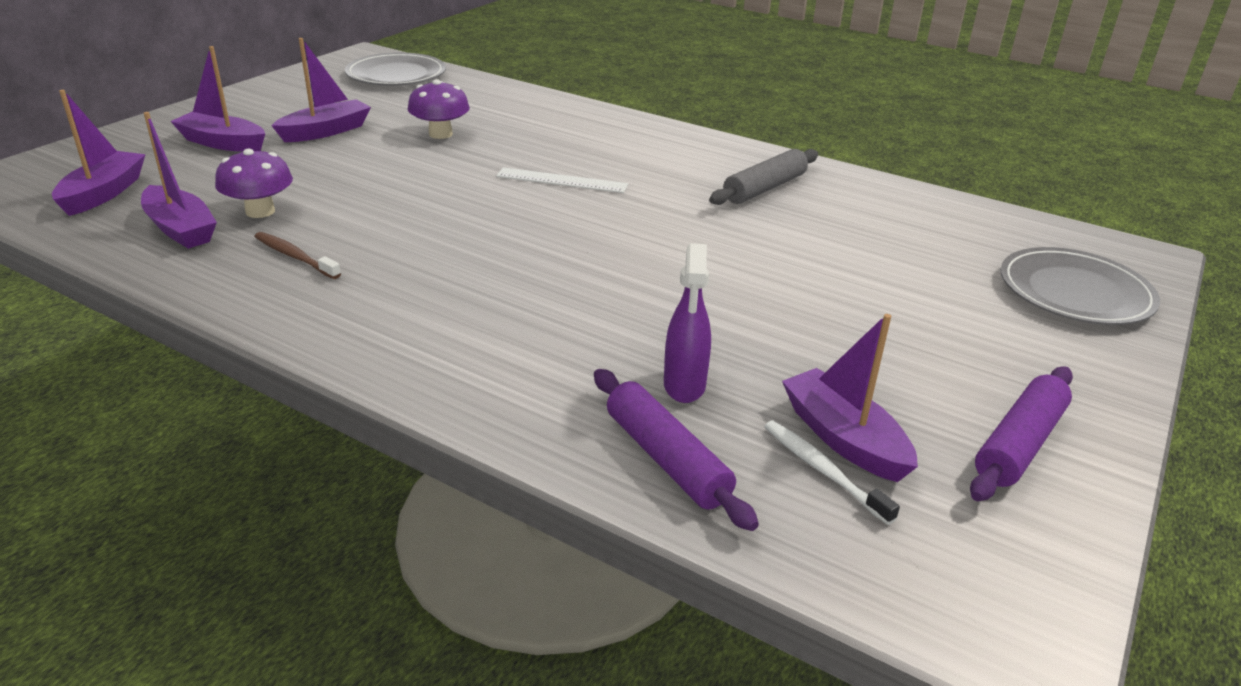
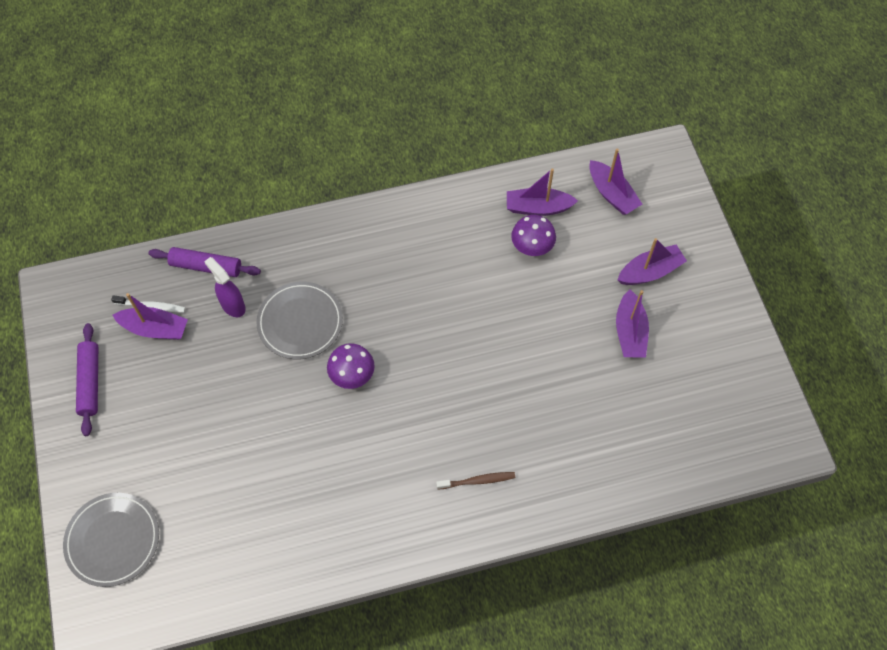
camera: 135 degrees right, 30 degrees up
brown toothbrush [254,232,341,279] -> brown toothbrush moved to [436,472,515,489]
grey plate [345,52,446,86] -> grey plate moved to [256,282,343,359]
purple mushroom [408,79,470,139] -> purple mushroom moved to [327,343,375,389]
white ruler [496,167,628,193] -> none
grey rolling pin [709,149,818,205] -> none

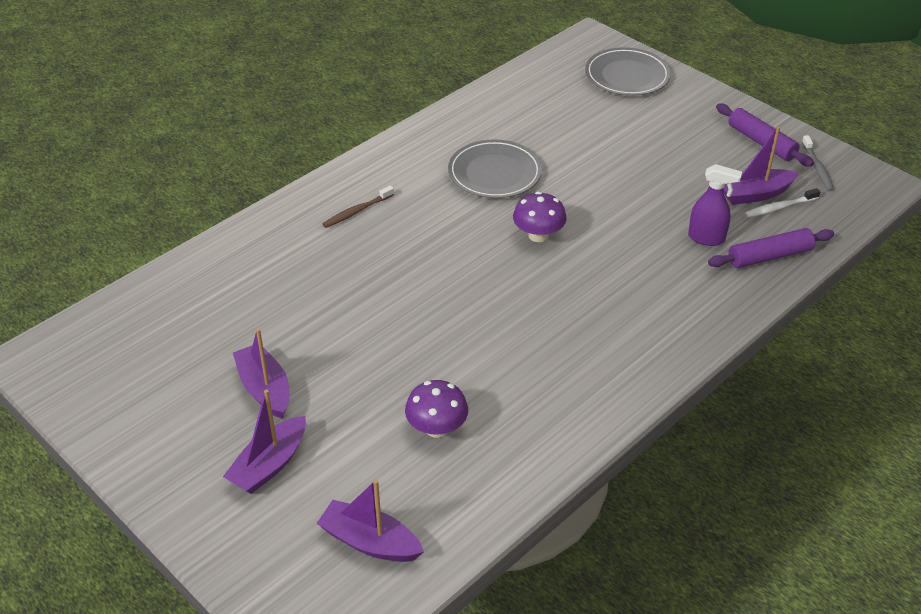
camera: 150 degrees right, 20 degrees down
grey plate [256,282,343,359] -> grey plate moved to [448,139,542,198]
purple boat [507,168,578,216] -> none
none -> grey toothbrush [802,135,834,191]

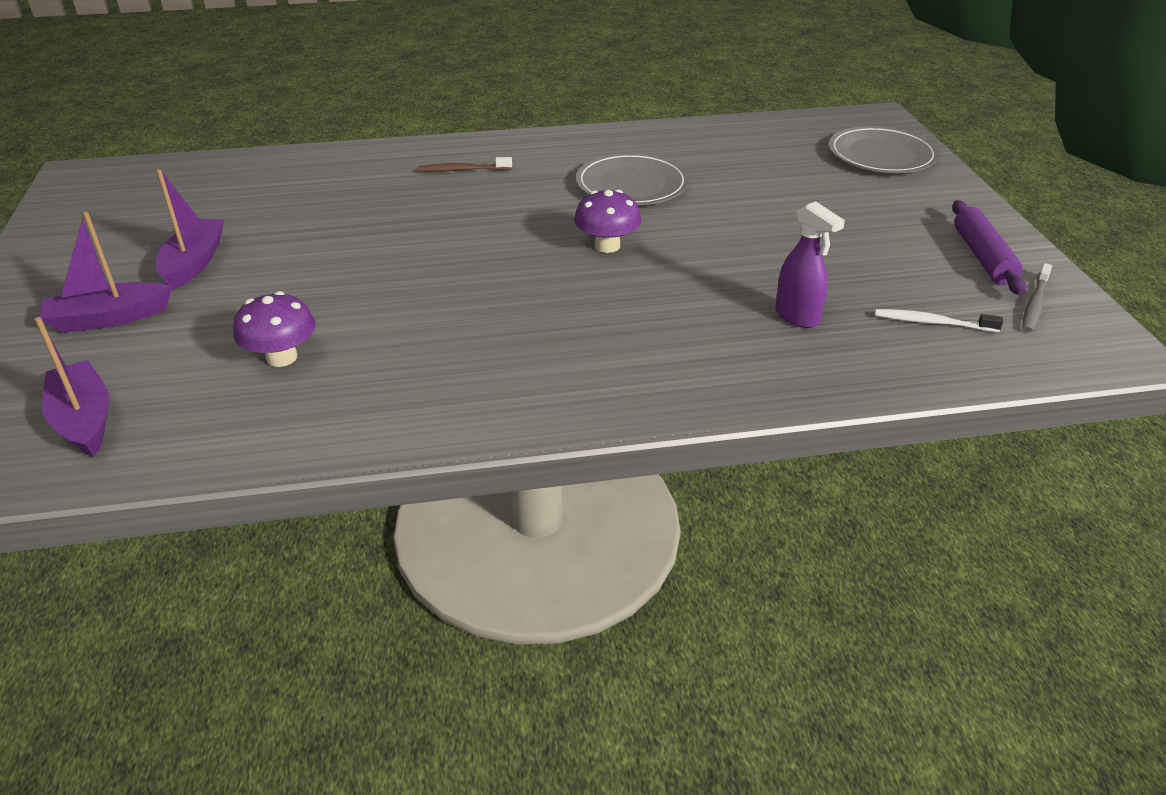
camera: 35 degrees right, 5 degrees down
purple rolling pin [708,228,834,268] -> none
purple boat [723,127,799,205] -> none

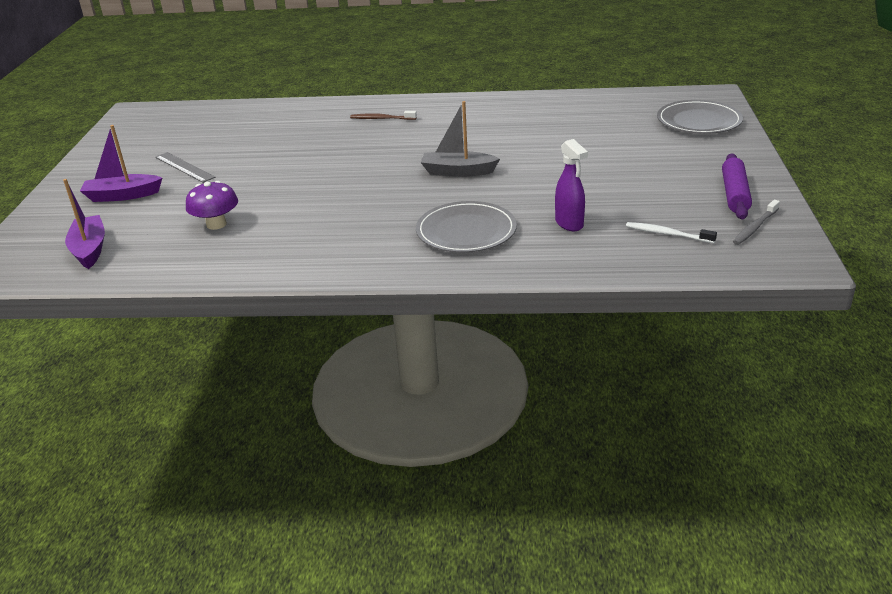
camera: 15 degrees right, 5 degrees down
purple boat [156,169,224,290] -> grey ruler [155,152,215,183]
purple mushroom [574,190,642,253] -> grey boat [421,101,500,177]
grey plate [576,153,689,205] -> grey plate moved to [416,201,517,253]

